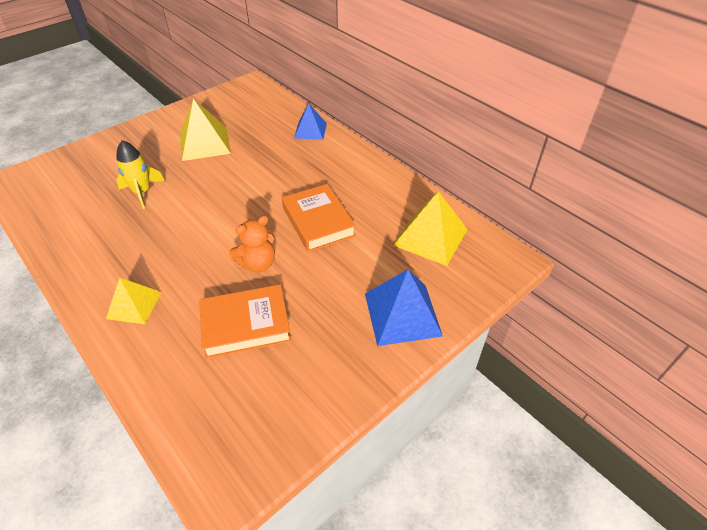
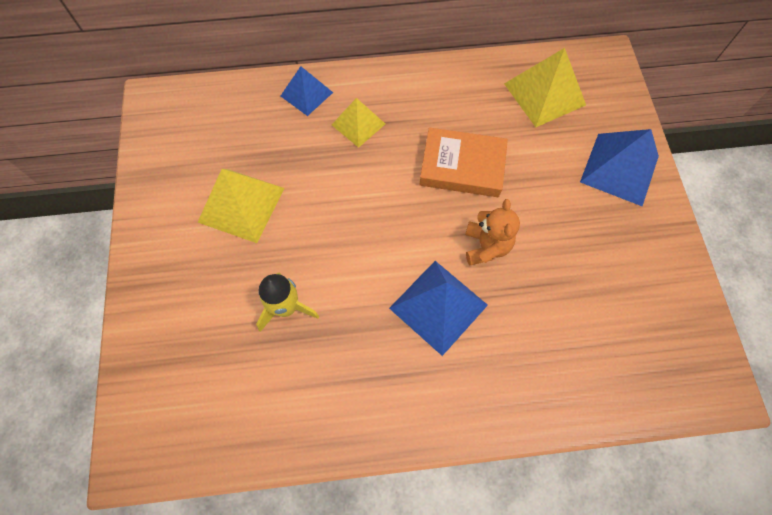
camera: 55 degrees left, 20 degrees up
yellow pyramid [106,278,161,324] -> yellow pyramid moved to [332,98,385,148]
orange book [199,284,292,359] -> none
none -> blue pyramid [389,261,488,356]

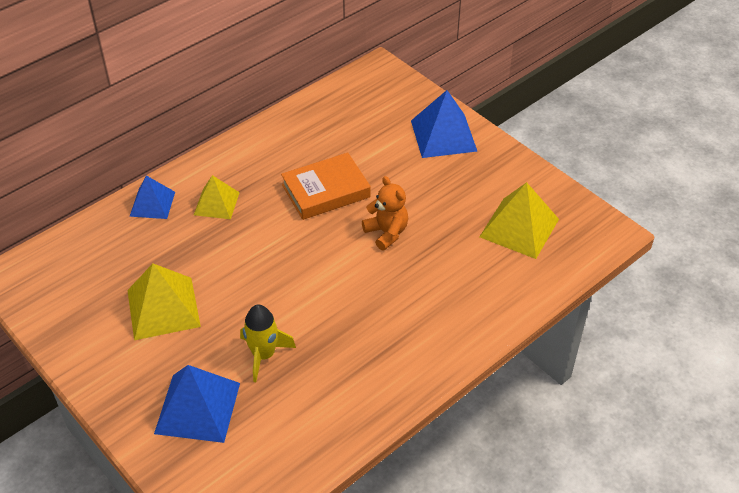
camera: 35 degrees left, 20 degrees down
blue pyramid [389,261,488,356] -> blue pyramid moved to [154,365,240,443]
yellow pyramid [504,48,586,127] -> yellow pyramid moved to [479,182,559,259]

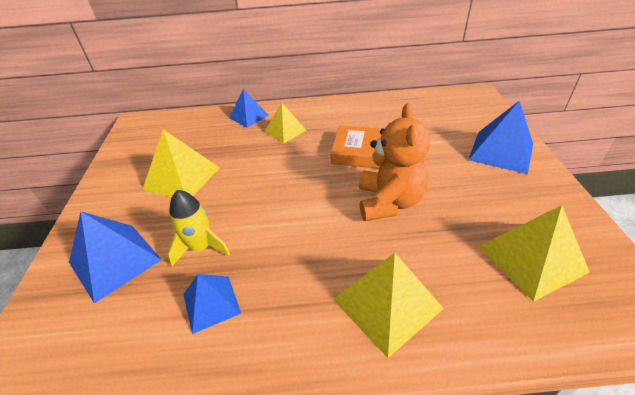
camera: 40 degrees right, 5 degrees down
orange teddy bear [362,176,408,250] -> orange teddy bear [359,103,430,221], size x1.53
none -> blue pyramid [183,274,241,334]
none -> yellow pyramid [333,253,444,358]

